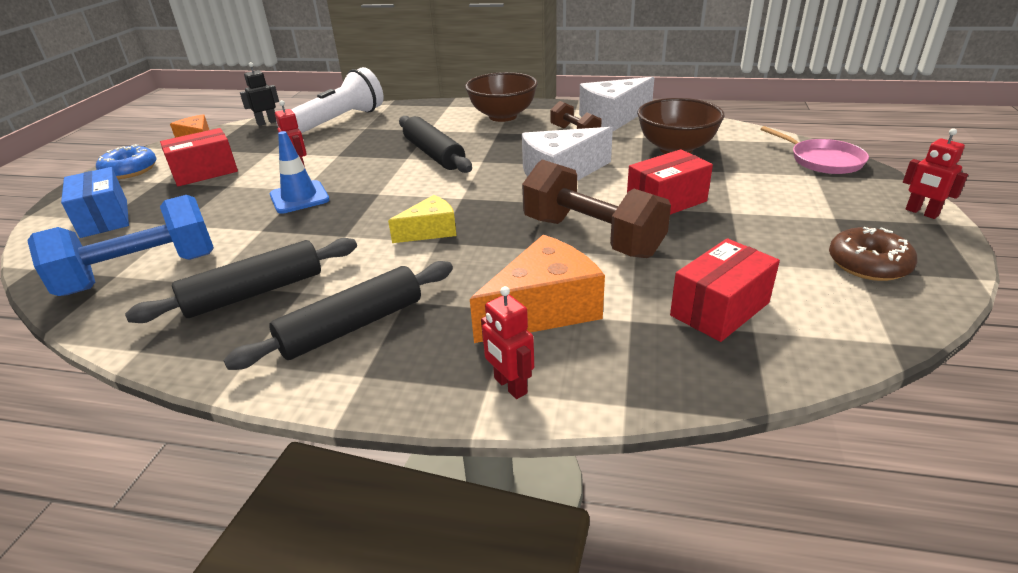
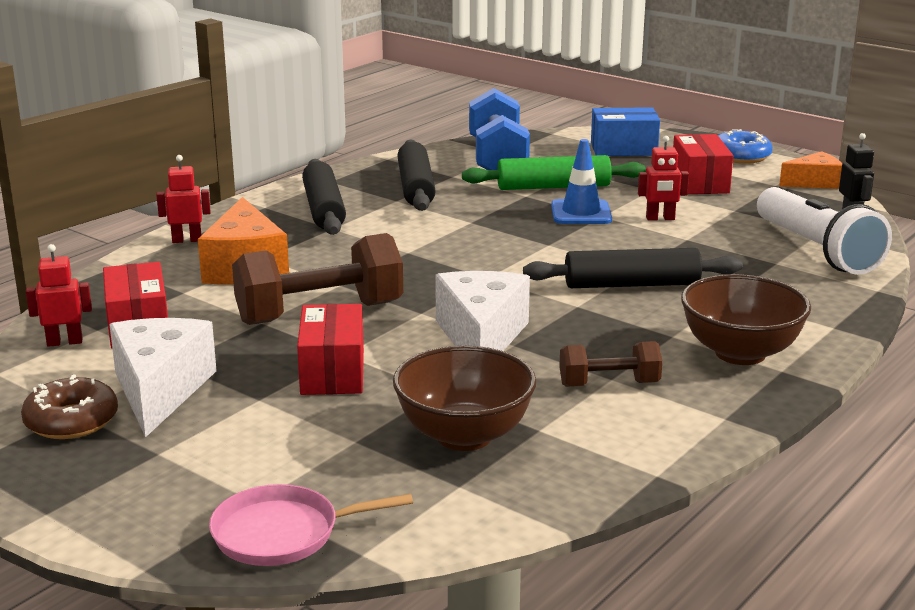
camera: 115 degrees right, 10 degrees down
yellow cheese [388,195,456,243] -> none
white cheese [579,77,654,131] -> white cheese moved to [109,318,217,438]
red robot [903,128,968,219] -> red robot moved to [26,244,92,347]
none -> green rolling pin [462,155,646,190]

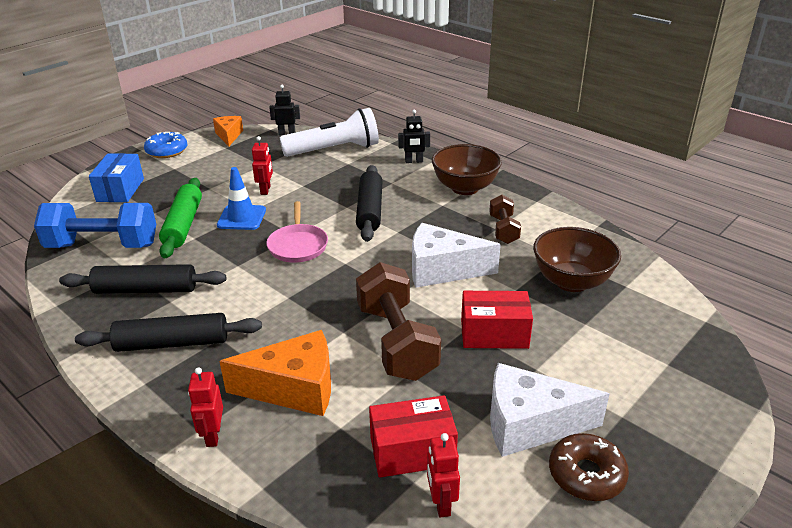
camera: 85 degrees left, 10 degrees up
pink pan [209,484,413,566] -> pink pan moved to [266,201,328,263]
red box [673,134,733,194] -> none
none -> black robot [398,109,430,163]

